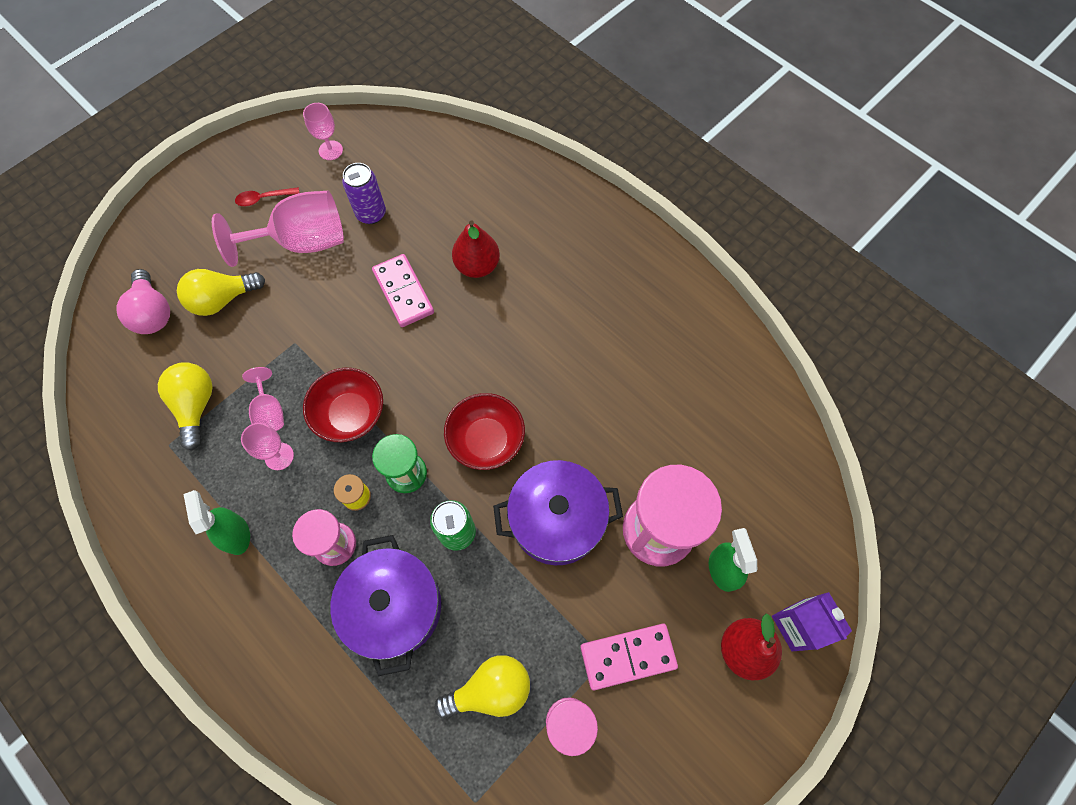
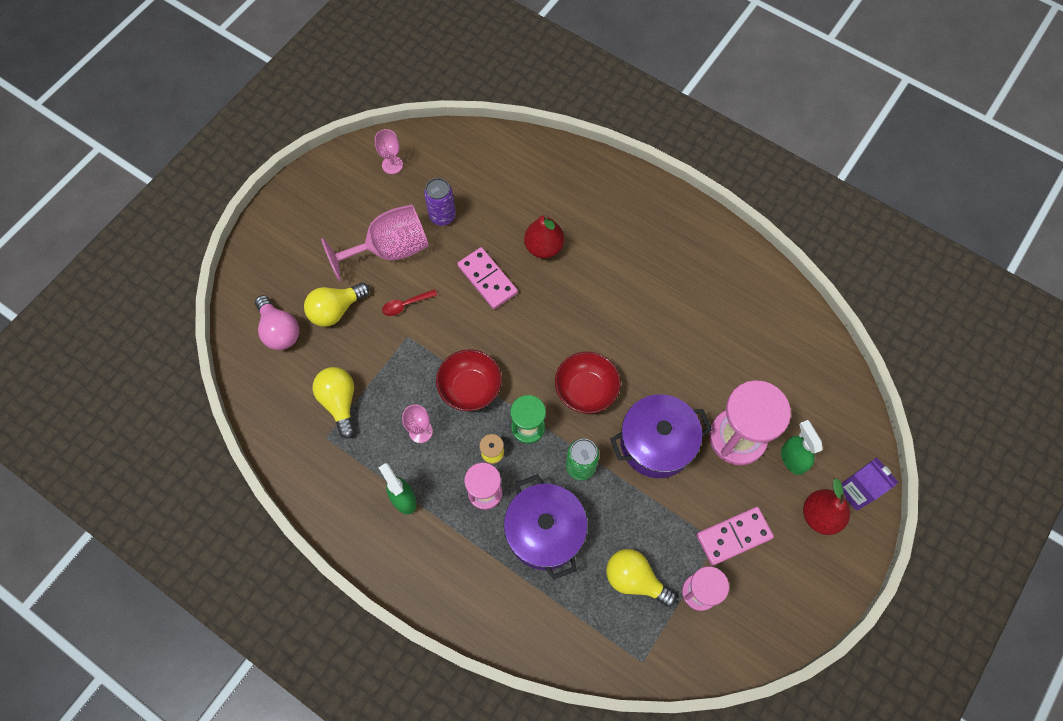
camera: 10 degrees left, 0 degrees up
red spoon [235,187,300,206] -> red spoon moved to [382,289,437,316]
pink goblet [242,367,284,431] -> none
yellow light bulb [434,655,530,719] -> yellow light bulb turned 120 degrees counterclockwise [606,549,677,607]

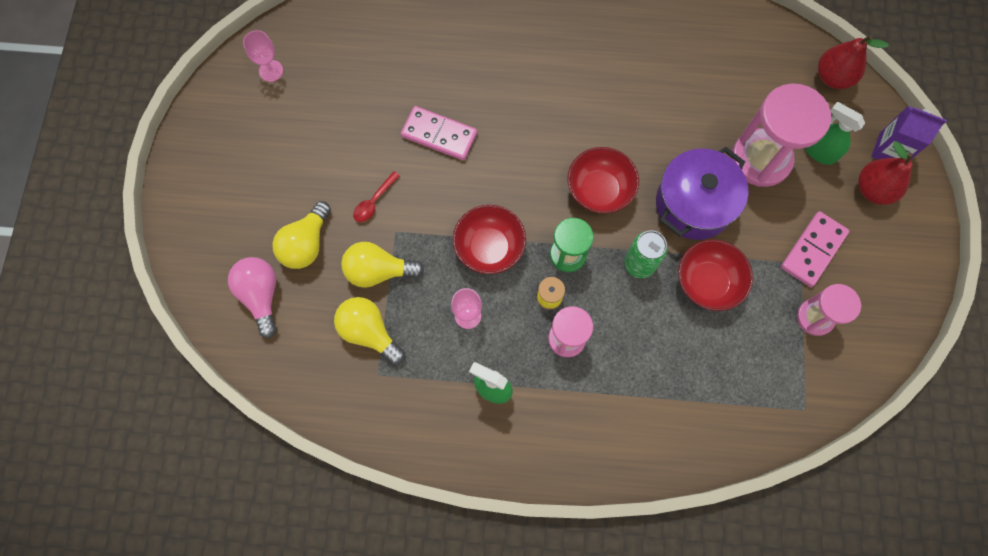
camera: 30 degrees left, 5 degrees up
pink light bulb [255,295,299,350] -> pink light bulb turned 135 degrees counterclockwise [228,257,277,338]
pink goblet [321,204,429,281] -> none
purple can [424,178,456,226] -> none
purple pot [504,474,588,580] -> none
red pear [524,214,564,258] -> red pear moved to [818,35,889,89]
yellow light bulb [606,549,677,607] -> yellow light bulb moved to [341,242,424,288]
none -> red bowl [678,239,753,311]

